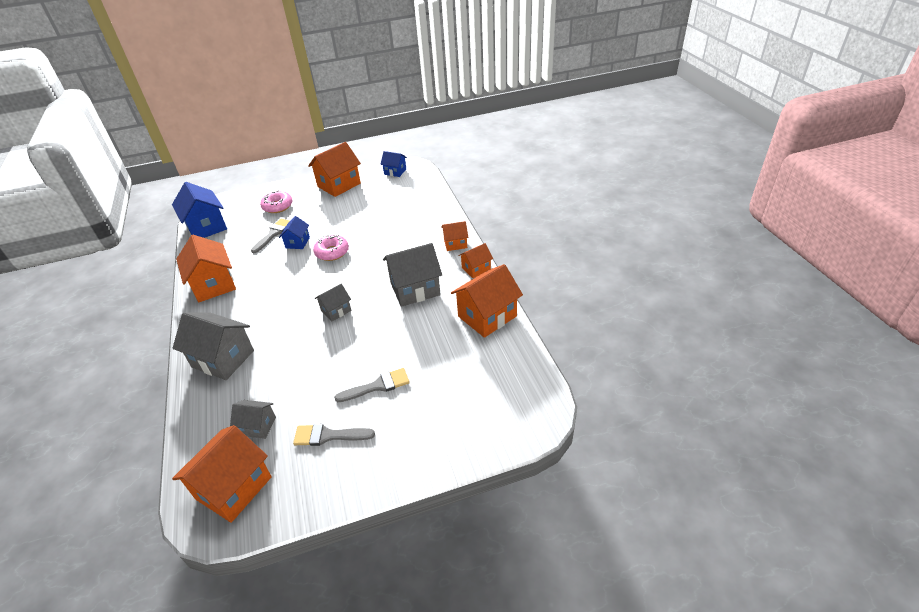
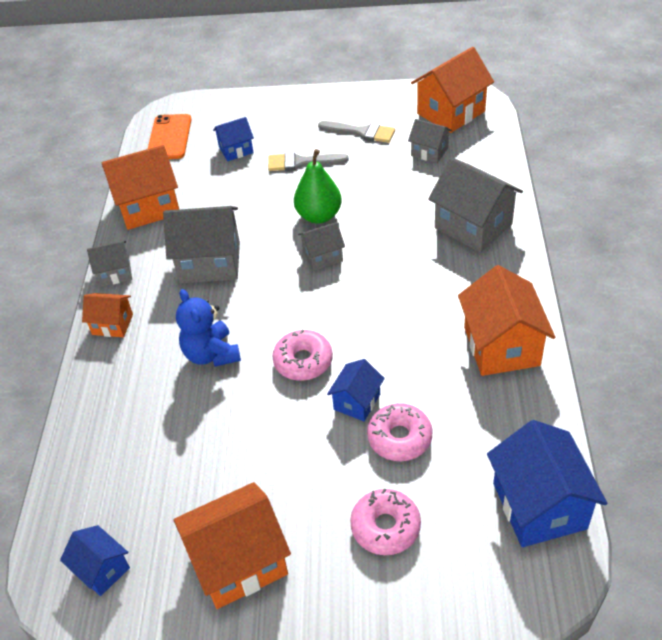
camera: 160 degrees left, 5 degrees up
grey brush [251,219,290,253] -> pink donut [367,403,433,461]
orange house [458,243,493,278] -> grey house [87,241,132,287]
none -> orange phone [148,114,191,159]
none -> blue teddy bear [176,289,241,367]
none -> blue house [213,117,254,161]
none -> green pear [294,149,342,223]

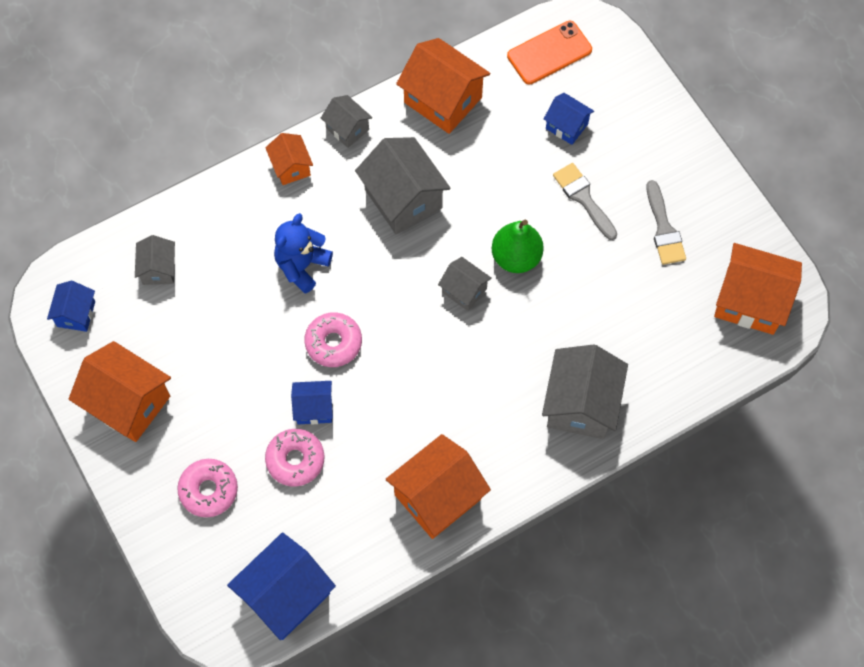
camera: 55 degrees right, 20 degrees up
grey house [408,119,452,163] -> grey house moved to [135,235,175,285]

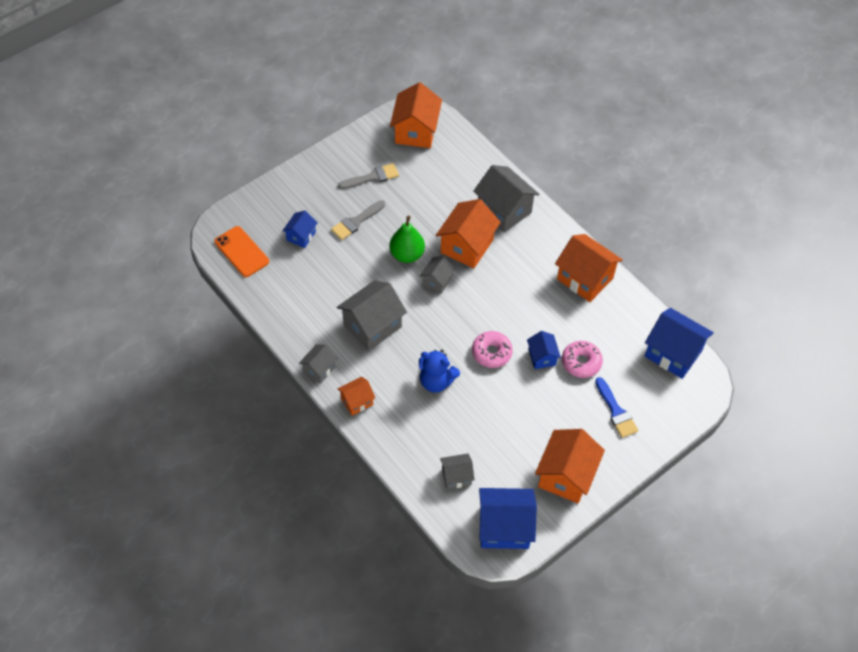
camera: 100 degrees left, 10 degrees down
blue house [47,281,95,332] -> blue house [479,488,537,549], size x1.82
pink donut [177,459,238,517] -> blue brush [595,377,638,438]
orange house [396,38,491,134] -> orange house moved to [436,199,501,268]
grey house [542,344,628,439] -> grey house turned 45 degrees clockwise [473,165,539,232]

